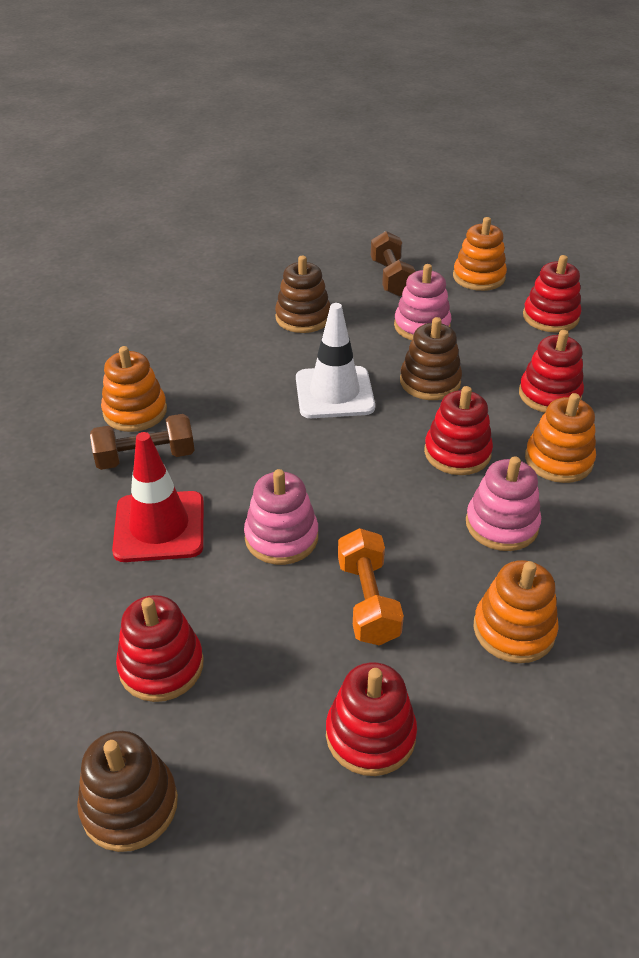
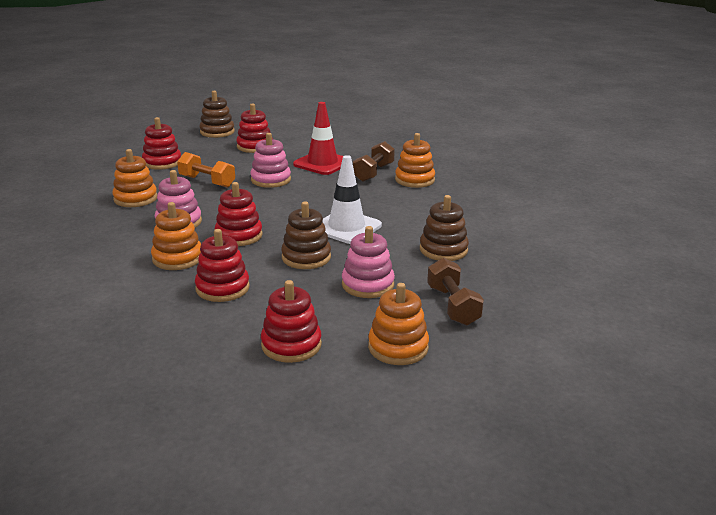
camera: 130 degrees right, 15 degrees down
brown dumbbell [371,231,416,297] -> brown dumbbell turned 45 degrees clockwise [427,258,484,326]

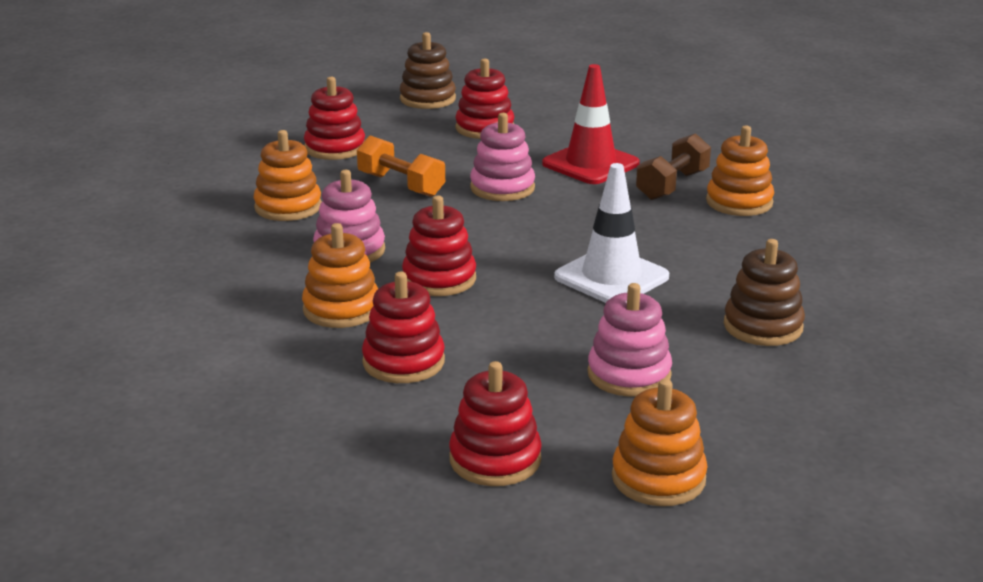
camera: 10 degrees right, 0 degrees up
brown stacking toy [281,202,331,269] -> none
brown dumbbell [427,258,484,326] -> none

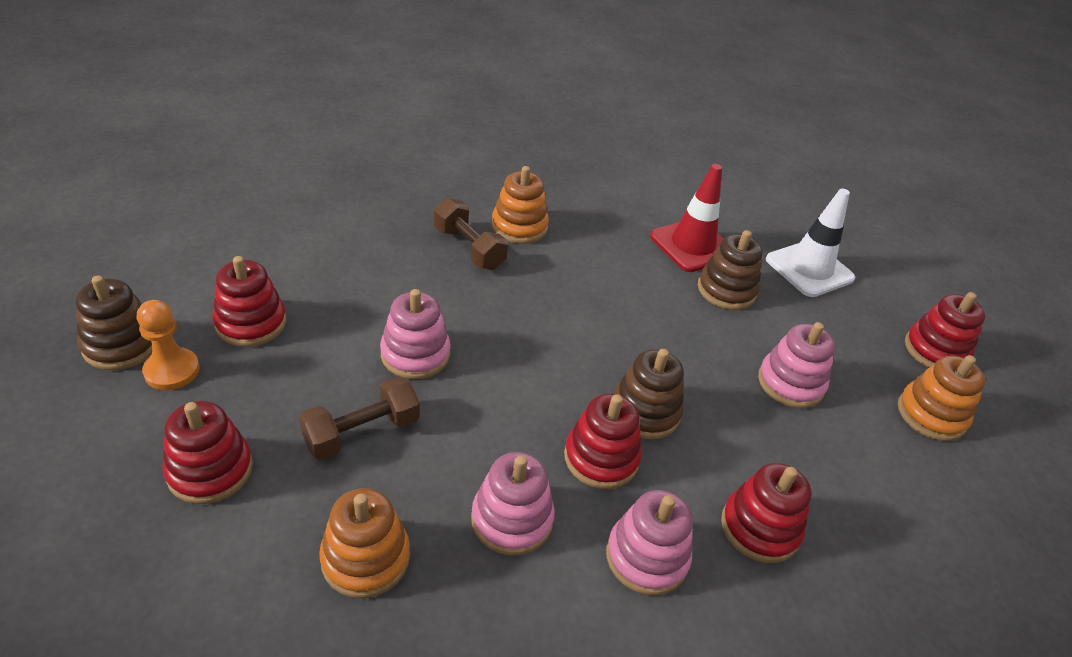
camera: 80 degrees left, 15 degrees up
orange stacking toy [302,223,378,328] -> pink stacking toy [606,490,693,595]
orange dumbbell [357,135,445,197] -> brown dumbbell [299,376,420,460]
red stacking toy [449,361,542,486] -> red stacking toy moved to [905,292,985,368]
red traffic cone [542,64,640,184] -> red traffic cone moved to [650,164,724,272]
white traffic cone [554,163,669,303] -> white traffic cone moved to [766,189,855,297]
none -> orange pawn [137,300,200,390]
none -> brown stacking toy [613,349,684,439]

